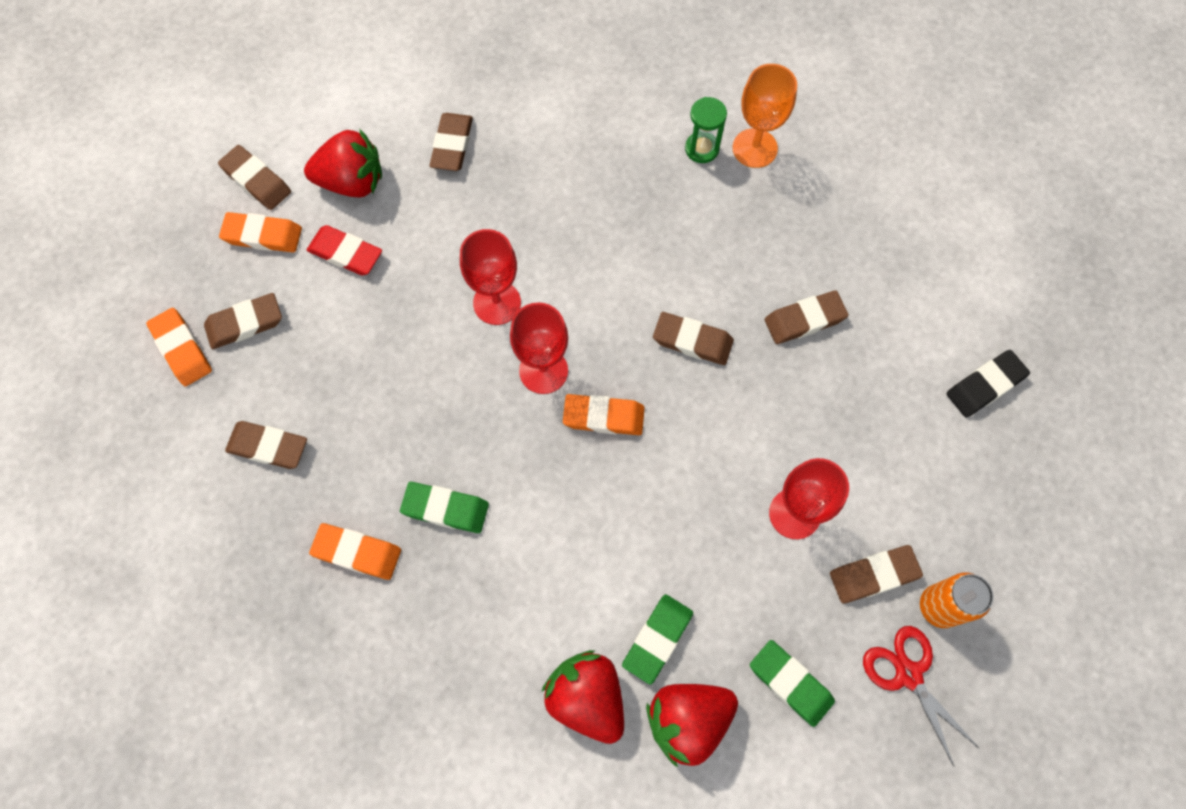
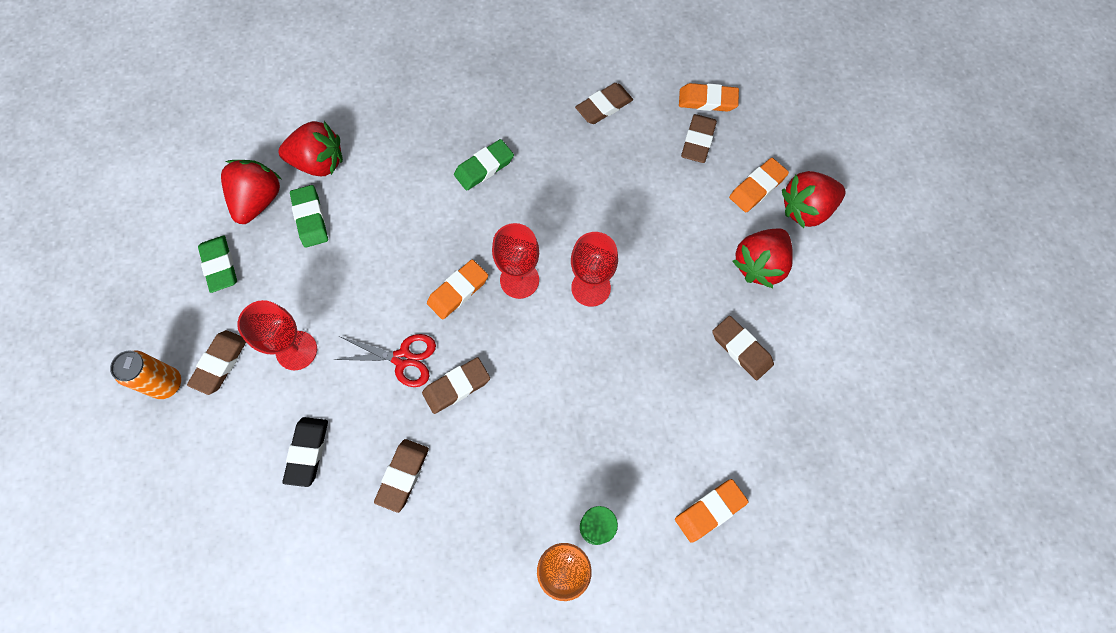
camera: 130 degrees right, 0 degrees up
brown eraser [218,145,291,210] -> red strawberry [782,171,846,228]
red eraser [307,225,382,276] -> none
orange eraser [309,523,401,580] -> orange eraser moved to [675,479,748,543]
green eraser [750,640,835,727] -> green eraser turned 75 degrees clockwise [198,236,237,293]
red scissors [863,626,979,766] -> red scissors moved to [333,334,436,387]
black eraser [947,350,1030,417] -> black eraser moved to [282,417,328,487]

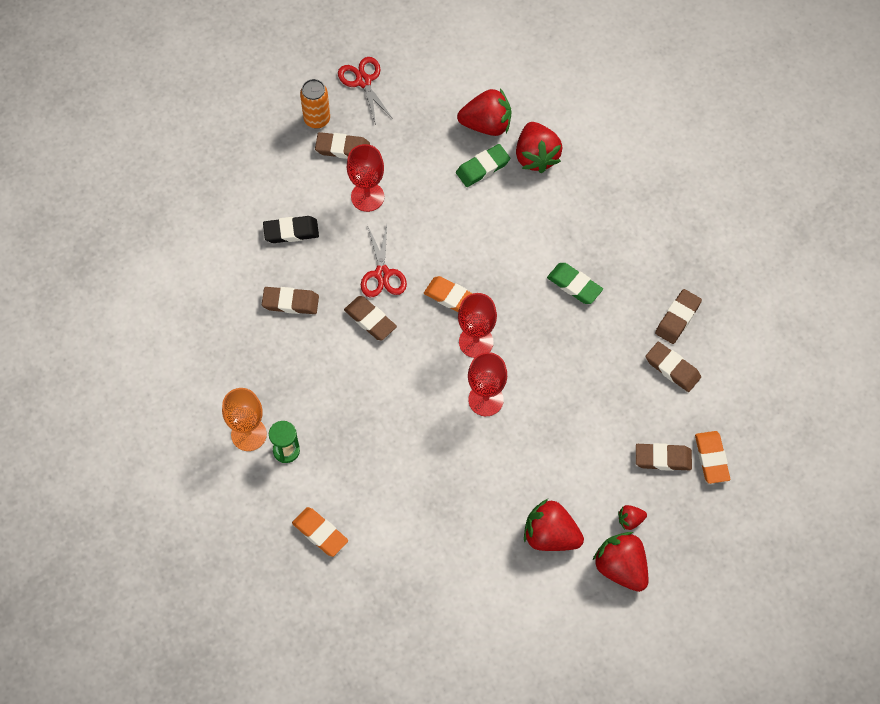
camera: 75 degrees right, 5 degrees down
green eraser [198,236,237,293] -> none
brown eraser [712,316,774,380] -> brown eraser moved to [655,289,702,344]
orange eraser [729,158,789,212] -> red strawberry [618,505,647,530]
none -> red scissors [338,57,394,125]

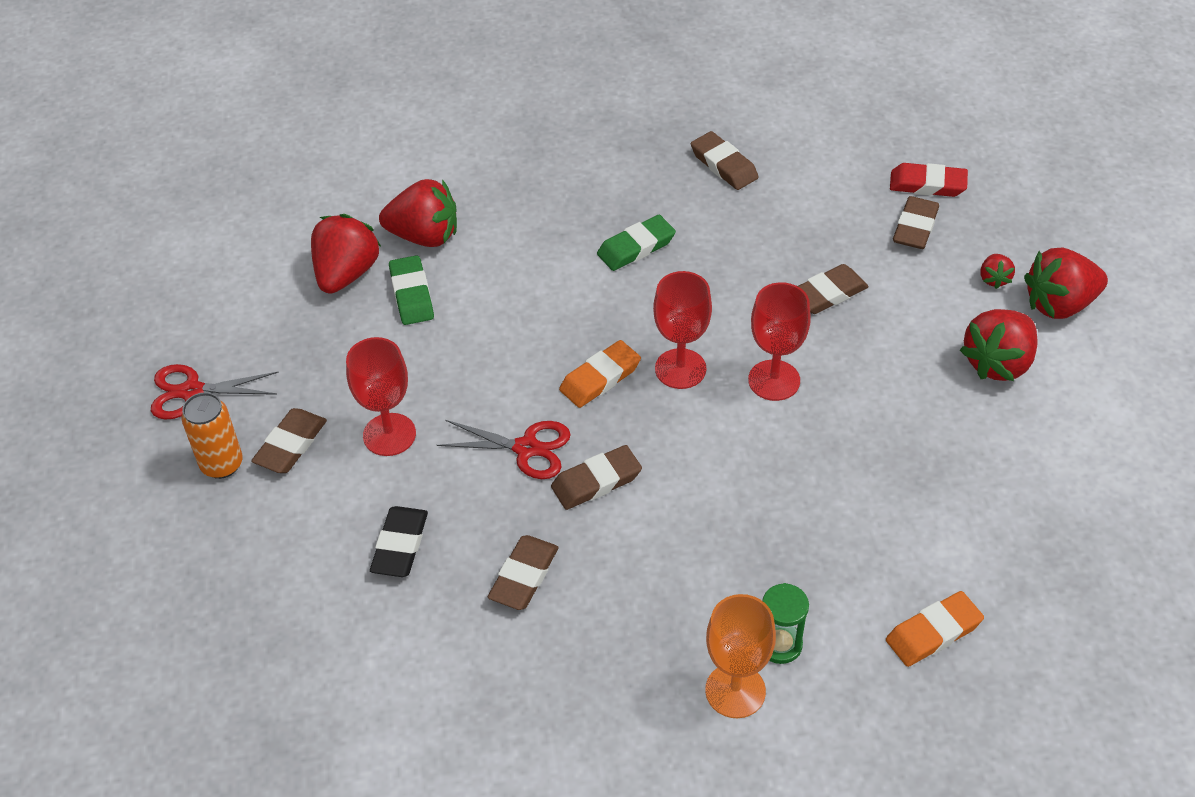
camera: 70 degrees left, 15 degrees down
brown eraser [646,342,701,392] -> brown eraser moved to [798,264,869,314]
orange eraser [695,431,730,484] -> red eraser [890,163,968,197]

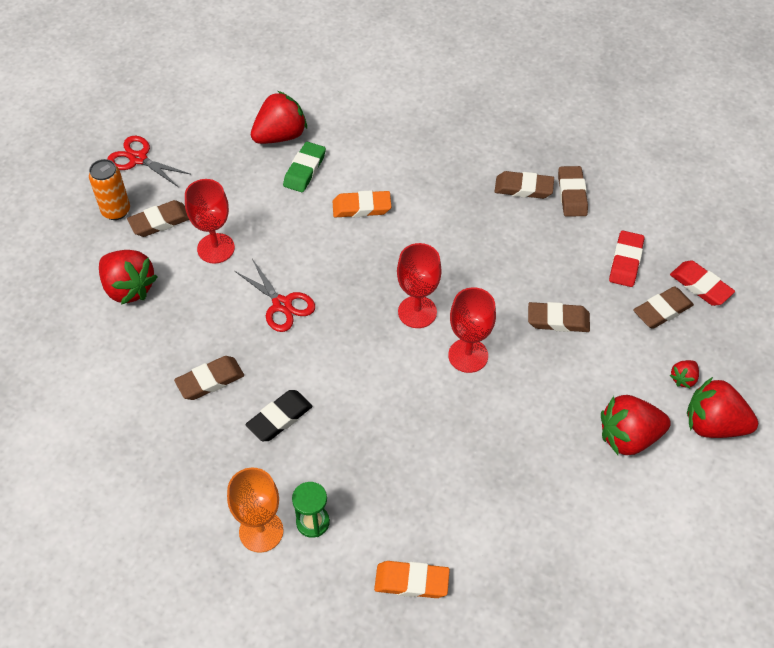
camera: 35 degrees right, 5 degrees up
black eraser [370,506,428,577] -> black eraser moved to [245,390,313,441]
red strawberry [379,179,457,247] -> red strawberry moved to [99,250,157,305]
brown eraser [551,445,642,510] -> brown eraser moved to [495,171,554,199]
orange eraser [559,340,641,408] -> orange eraser moved to [333,190,391,218]
green eraser [597,215,676,271] -> none
none -> red eraser [609,231,644,287]

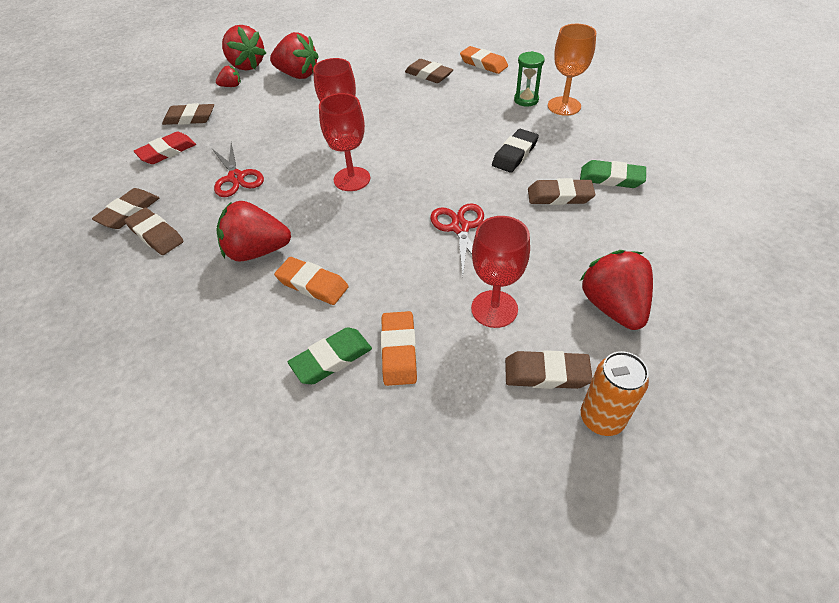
camera: 145 degrees left, 5 degrees down
red scissors [107,136,190,187] -> red scissors moved to [212,143,264,197]
black eraser [245,390,313,441] -> black eraser turned 45 degrees counterclockwise [492,129,539,173]
red strawberry [251,91,307,144] -> red strawberry moved to [216,201,291,262]
brown eraser [528,302,590,332] -> brown eraser moved to [405,59,453,83]
red eraser [670,260,735,306] -> none
none -> orange eraser [381,311,417,386]
none -> green eraser [580,160,646,188]

